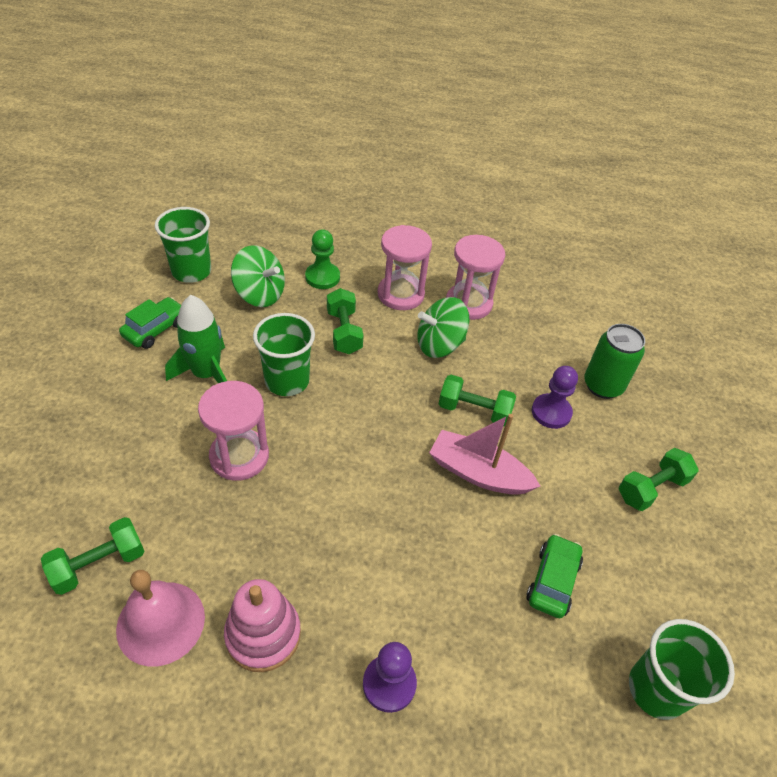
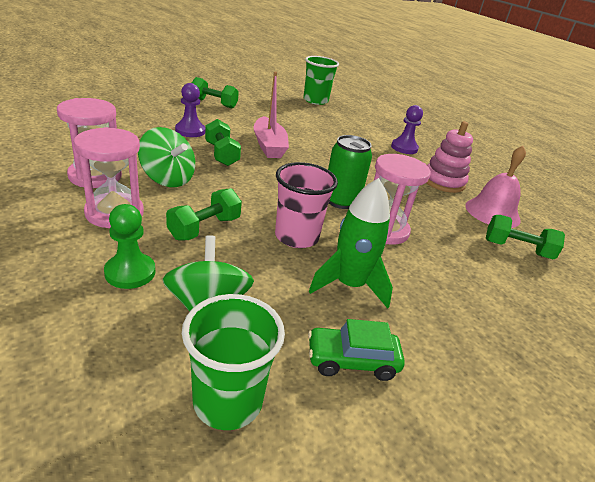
camera: 130 degrees left, 15 degrees down
green cup [253,313,315,396] -> pink cup [275,162,338,248]
green car [526,534,583,618] -> none
green can [584,324,645,399] -> green can moved to [328,135,372,209]

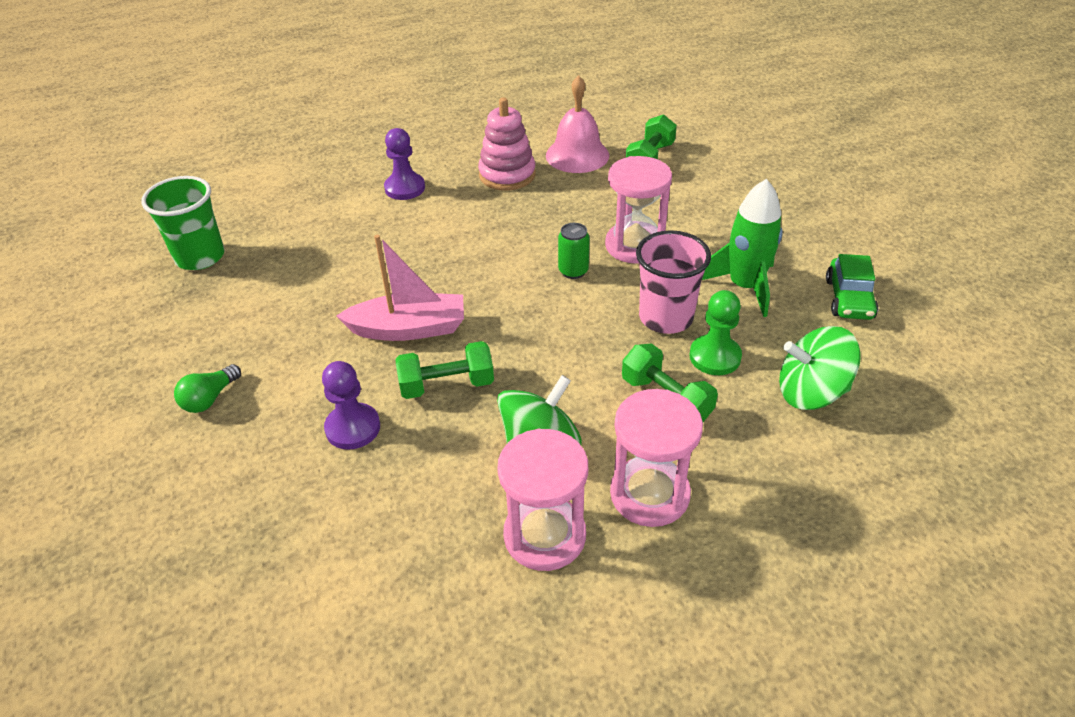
camera: 75 degrees left, 10 degrees up
green pawn [104,204,155,289] -> green pawn moved to [689,290,742,375]
green cup [182,294,285,430] -> none
green dumbbell [192,77,239,109] -> green light bulb [174,364,241,413]
green can [328,135,372,209] -> green can [558,223,590,279], size x0.61

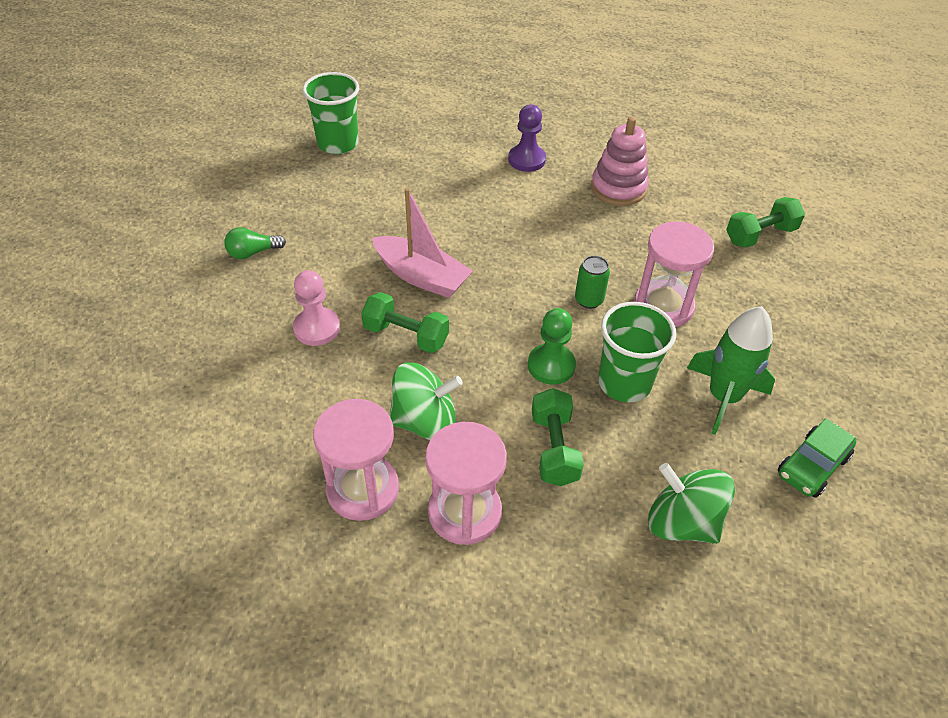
camera: 35 degrees right, 5 degrees up
purple pawn [322,361,380,450] -> pink pawn [293,270,340,346]
pink bell [546,75,609,173] -> none
pink cup [636,230,711,334] -> green cup [598,302,676,402]
green pawn [689,290,742,375] -> green pawn moved to [528,308,576,384]

